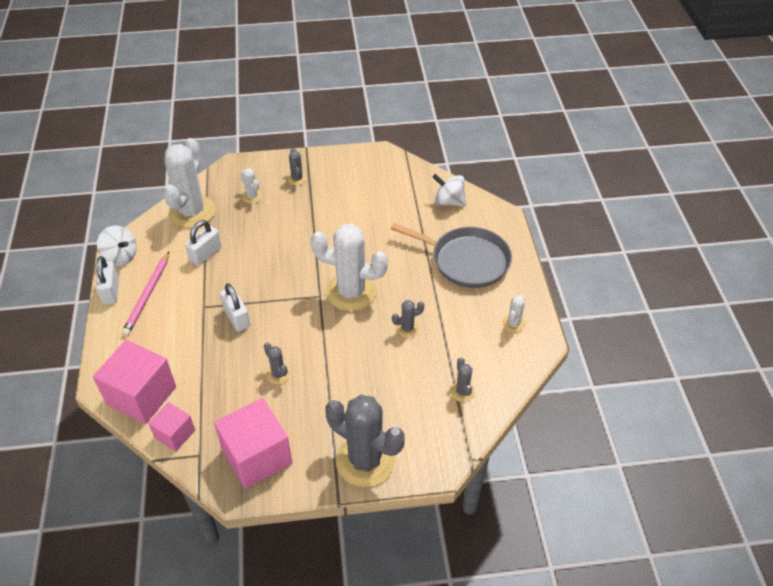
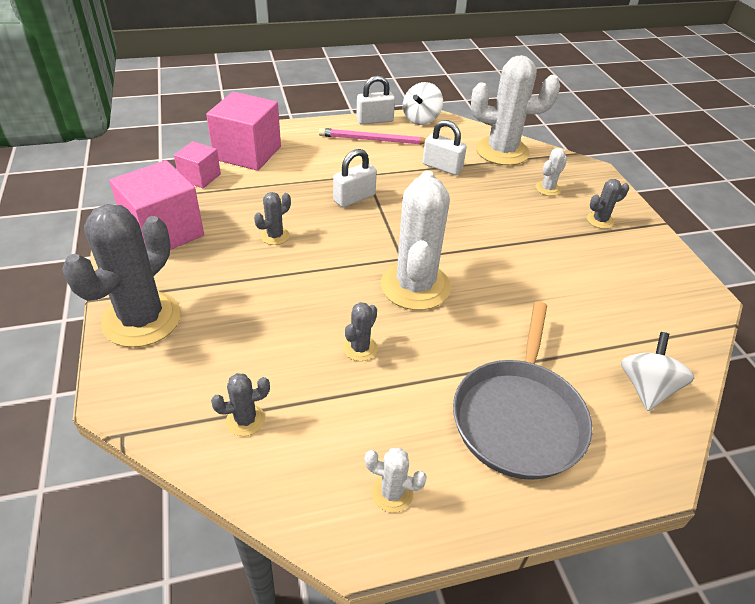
camera: 80 degrees right, 5 degrees down
grey cactus [392,300,424,338] -> grey cactus turned 60 degrees clockwise [343,302,378,361]

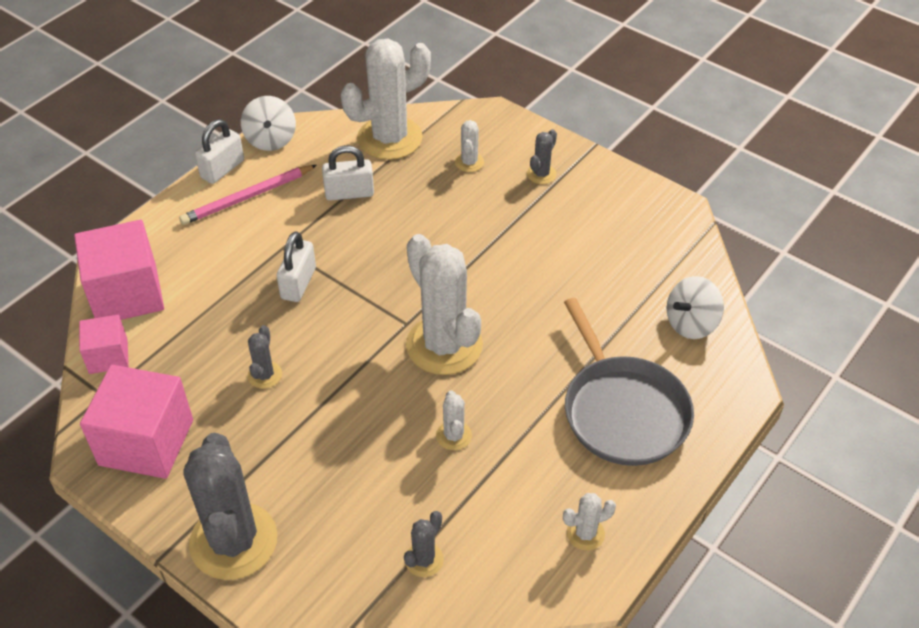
camera: 35 degrees left, 5 degrees up
grey cactus [343,302,378,361] -> white cactus [436,390,472,450]
white spinning top [621,332,694,411] -> white spinning top turned 105 degrees counterclockwise [666,276,724,339]

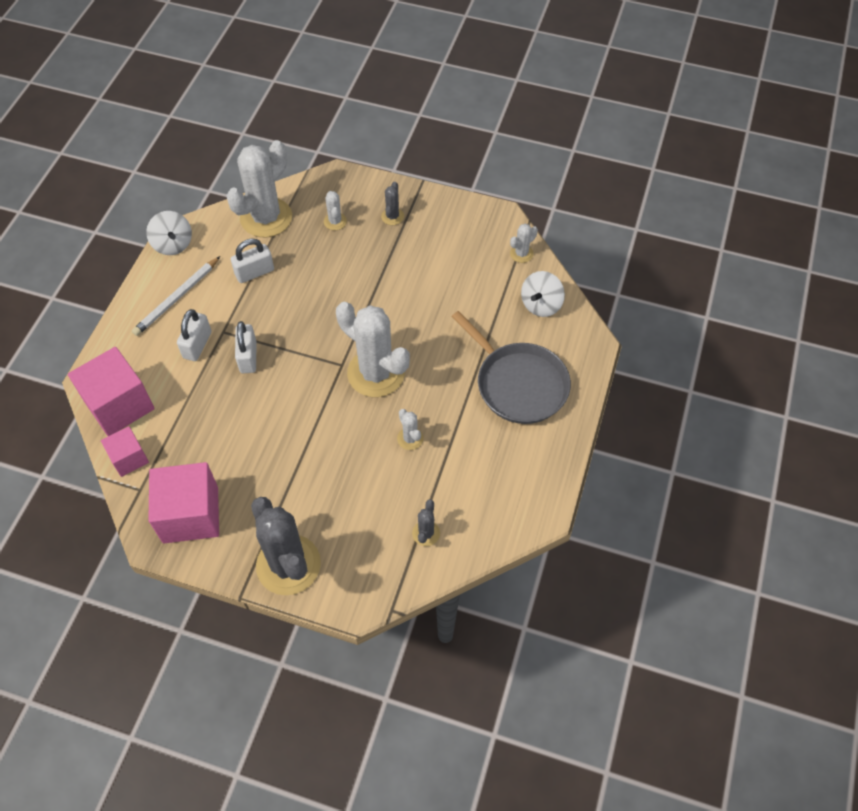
camera: 20 degrees left, 10 degrees up
pink pencil [179,165,317,225] -> white pencil [132,256,220,336]
white padlock [195,119,244,184] -> white padlock moved to [177,309,211,361]
grey cactus [248,325,282,389] -> none
white cactus [563,493,616,551] -> white cactus moved to [510,224,538,263]

